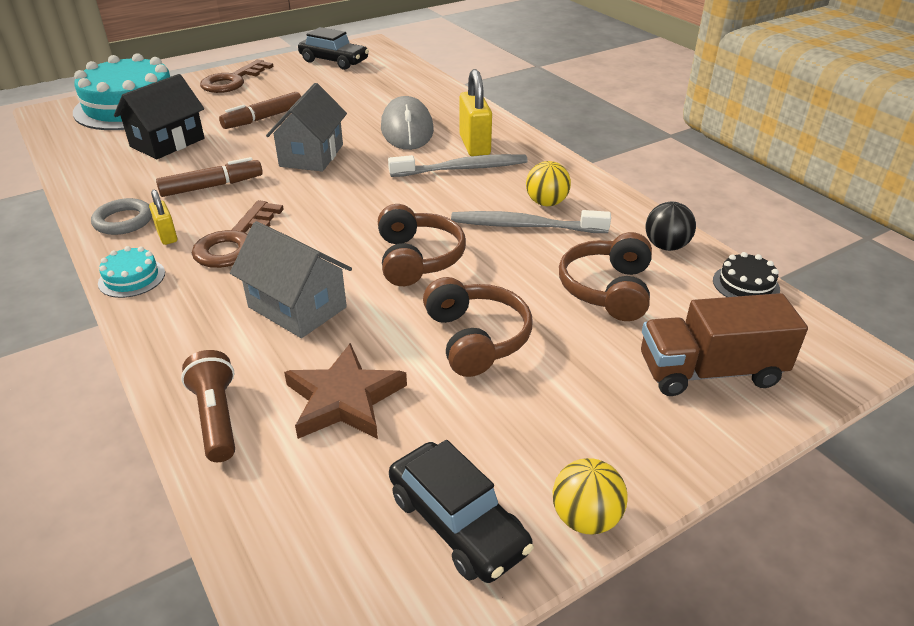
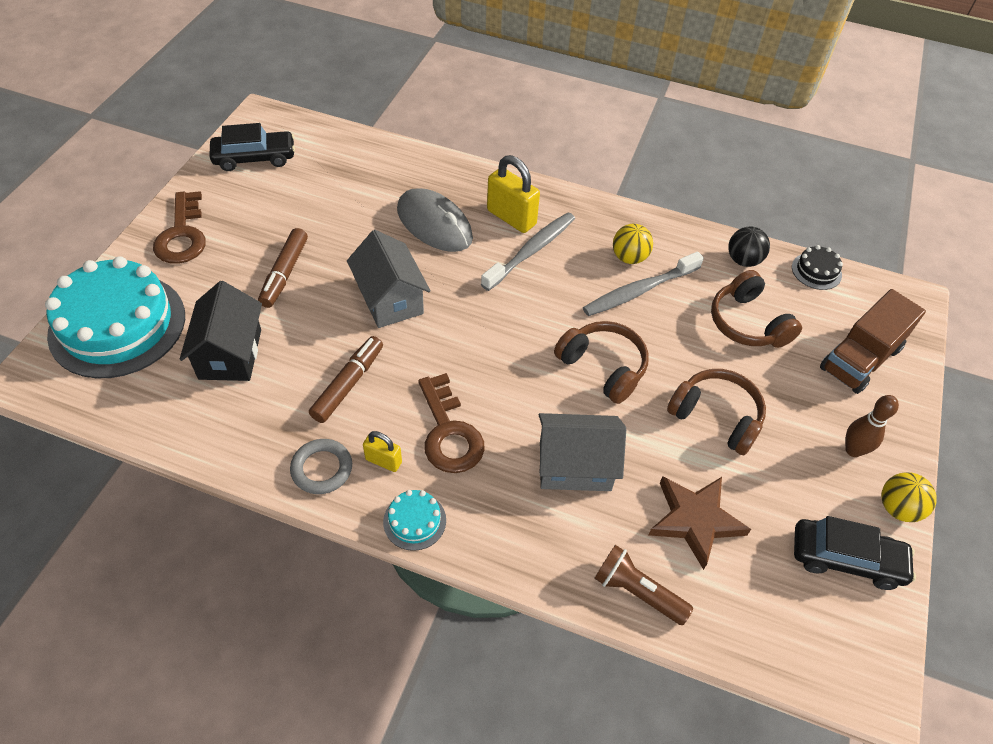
camera: 40 degrees left, 15 degrees up
none -> brown bowling pin [845,395,899,457]

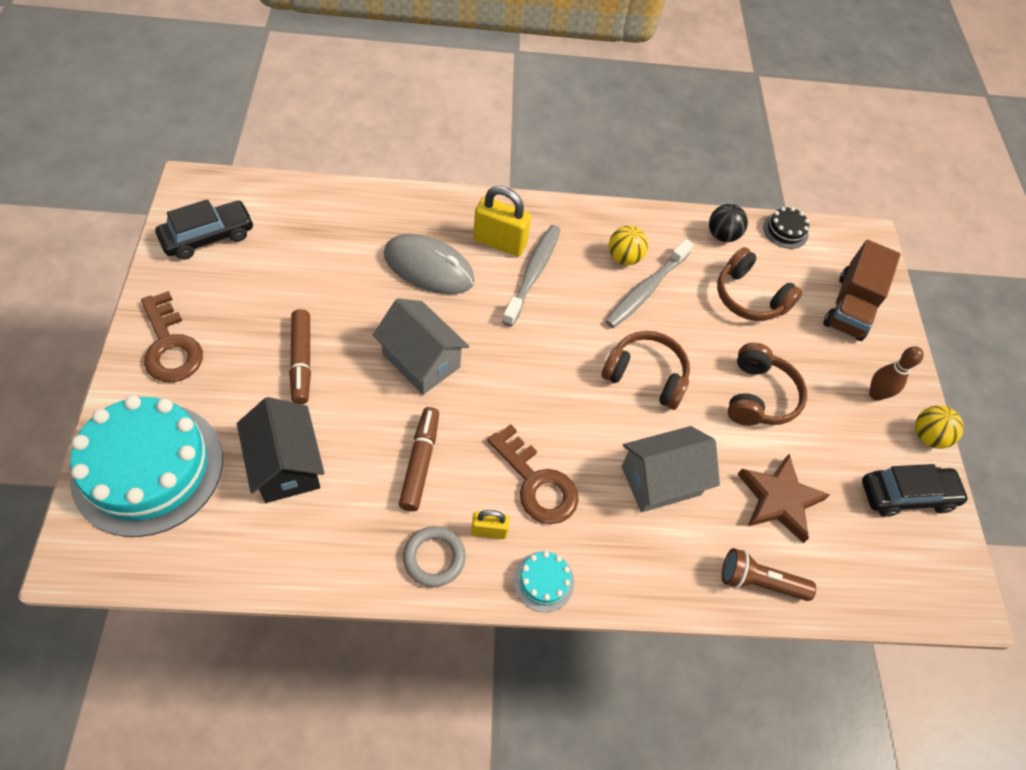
camera: 25 degrees left, 5 degrees up
brown headphones [667,369,766,455] -> brown headphones turned 90 degrees clockwise [728,343,807,426]

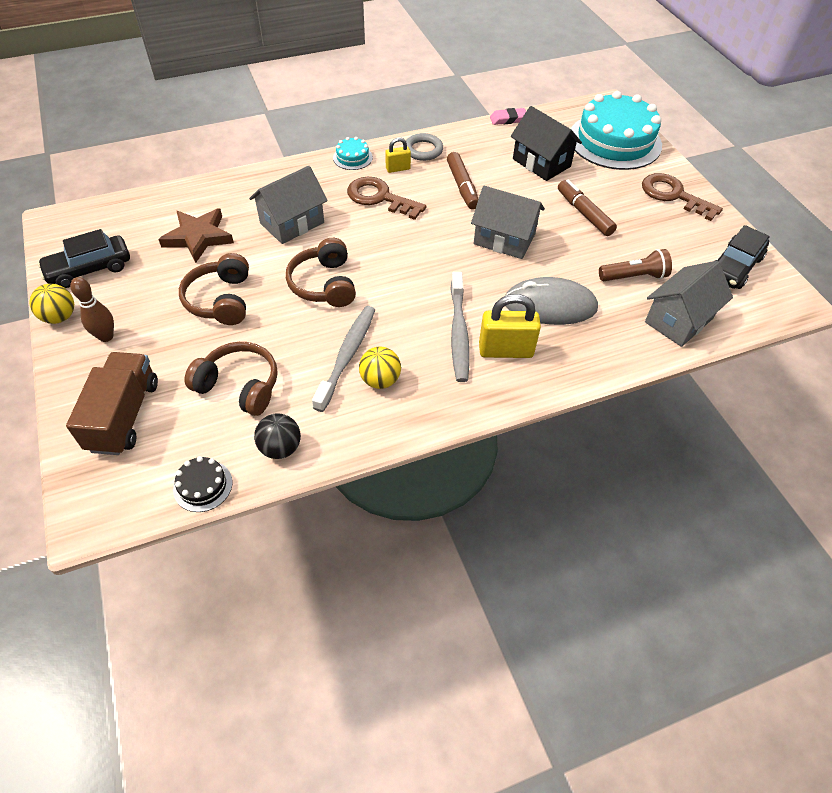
camera: 165 degrees right, 5 degrees down
brown headphones [602,331,690,410] -> brown headphones turned 75 degrees clockwise [286,238,356,307]
brown flashlight [722,548,816,601] -> brown flashlight moved to [599,249,672,281]
none -> pink eraser [490,108,526,125]
none -> grey house [645,261,733,347]

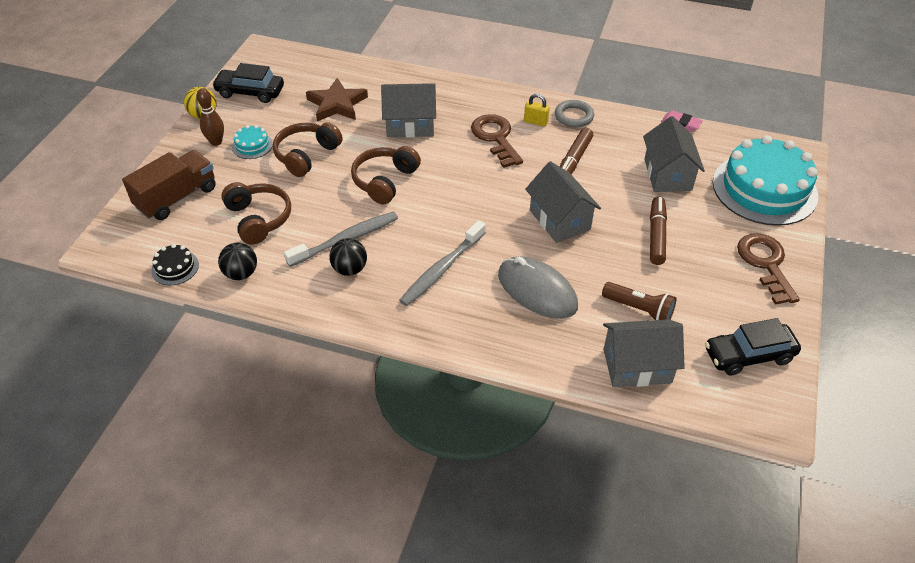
camera: 40 degrees right, 5 degrees down
turquoise cake [333,137,373,170] -> turquoise cake moved to [232,125,273,159]
yellow ball [359,346,401,389] -> black ball [329,238,367,276]
yellow padlock [479,294,541,358] -> none
black house [511,106,582,181] -> grey house [643,116,705,192]

